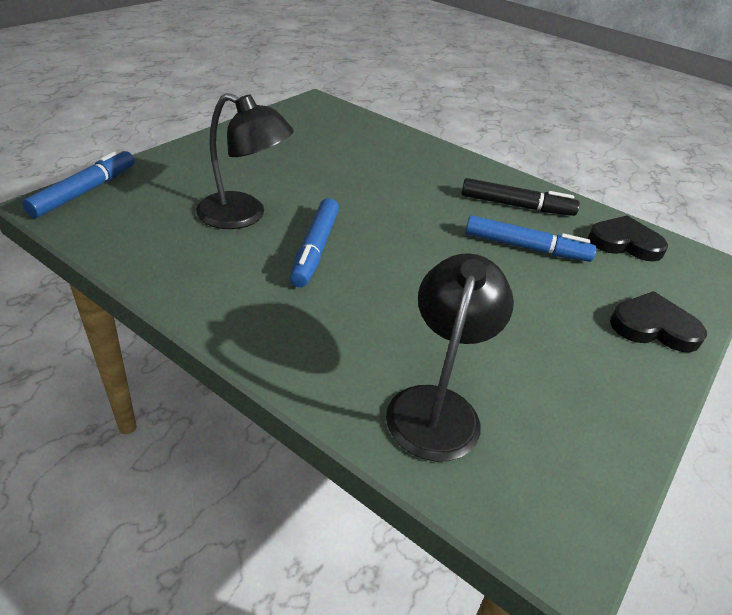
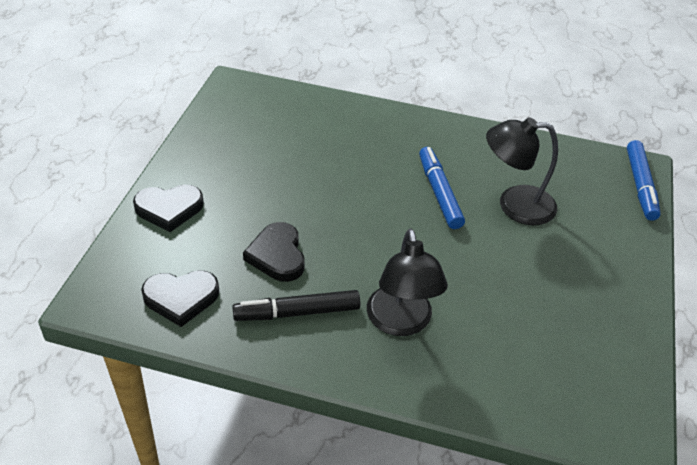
camera: 160 degrees right, 5 degrees up
black lamp [386,253,514,462] -> black lamp moved to [367,228,448,336]
blue marker [465,215,596,262] -> black heart [243,222,305,282]

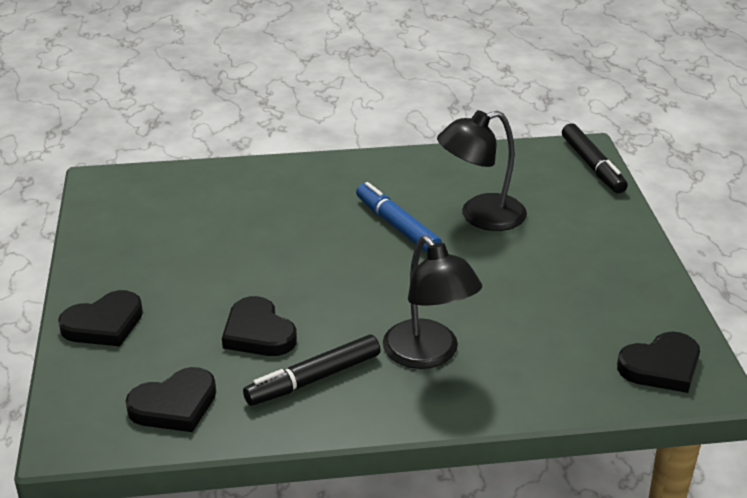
camera: 20 degrees left, 10 degrees down
blue marker [627,140,661,221] -> black marker [562,123,628,193]
none -> black heart [617,332,700,393]

